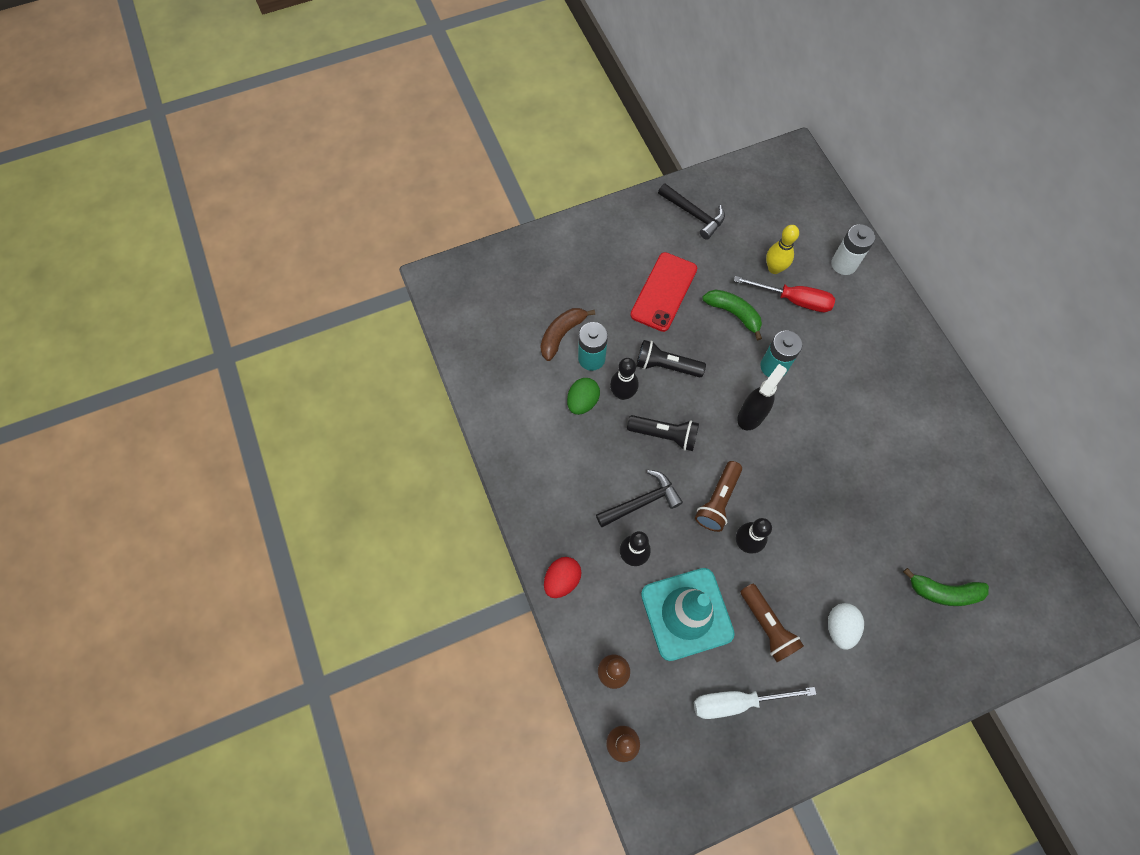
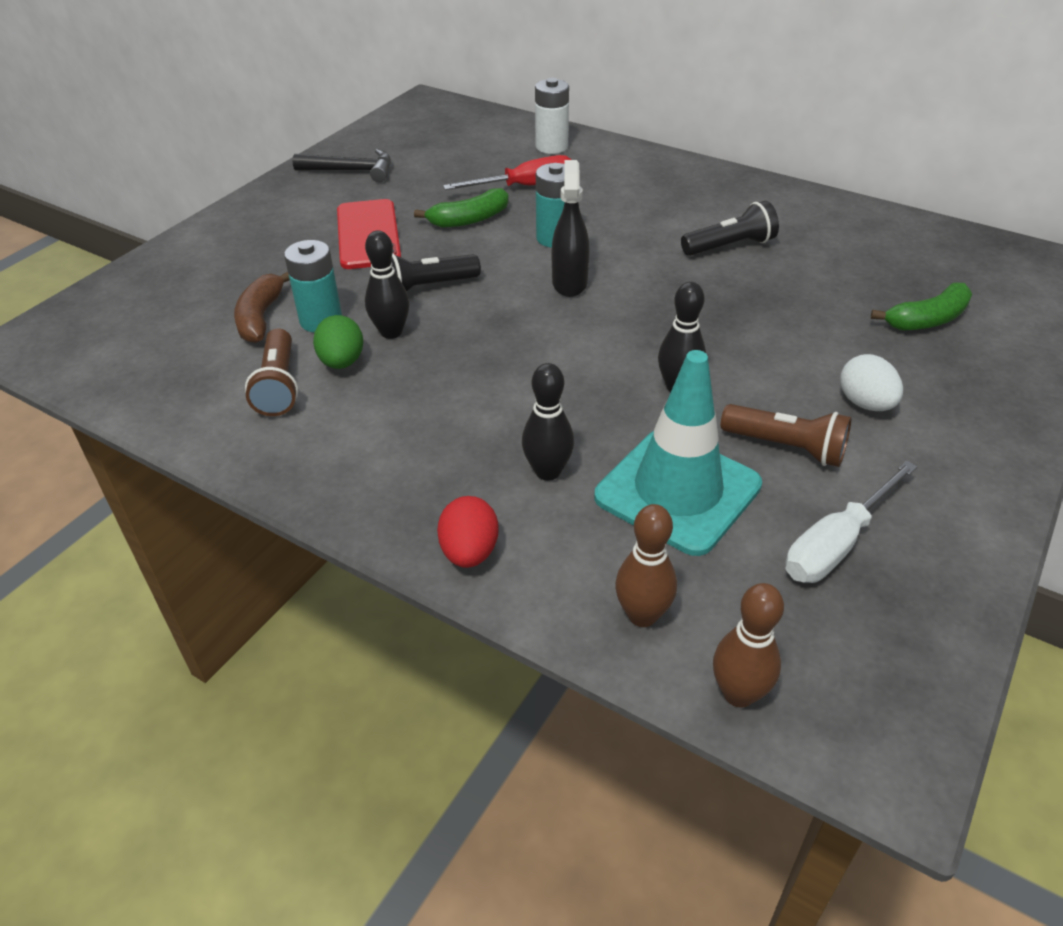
camera: 35 degrees left, 25 degrees down
black hammer [596,470,683,527] -> none
black flashlight [627,415,699,451] -> black flashlight moved to [681,201,779,256]
brown flashlight [695,461,742,532] -> brown flashlight moved to [245,328,298,416]
green banana [702,289,762,340] -> green banana turned 150 degrees clockwise [414,188,509,228]
yellow bowling pin [766,225,799,274] -> none

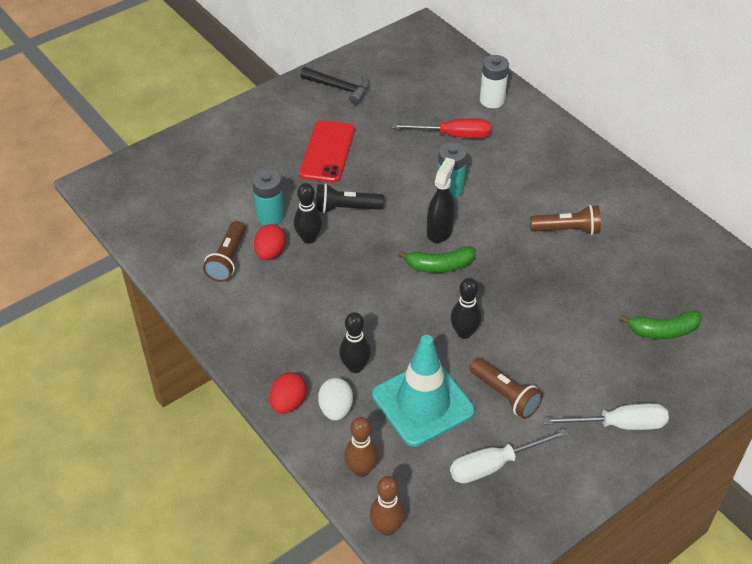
camera: 20 degrees right, 5 degrees up
brown banana [234,271,290,343] -> none
green egg [313,315,363,369] -> red egg [254,224,286,260]
green banana [414,188,509,228] -> green banana moved to [398,246,476,273]
black flashlight [681,201,779,256] -> brown flashlight [530,205,601,235]
white egg [840,354,903,411] -> white egg moved to [318,378,353,421]
none -> white screwdriver [543,403,669,430]

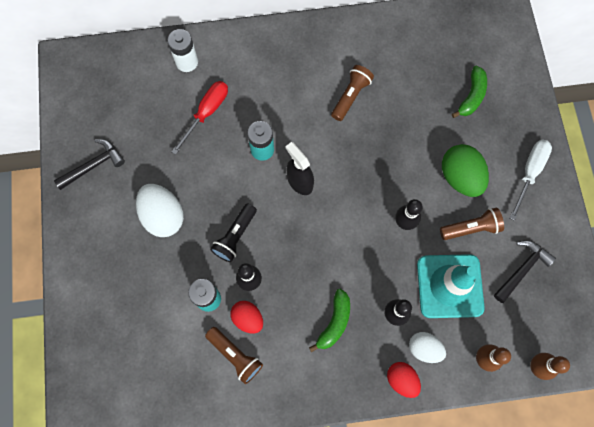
camera: 60 degrees left, 25 degrees up
red phone [299,120,355,183] -> white egg [136,184,184,237]
green banana [398,246,476,273] -> green banana moved to [309,289,350,352]
white screwdriver [450,429,568,484] -> black hammer [494,240,556,303]
none -> green egg [442,144,489,197]

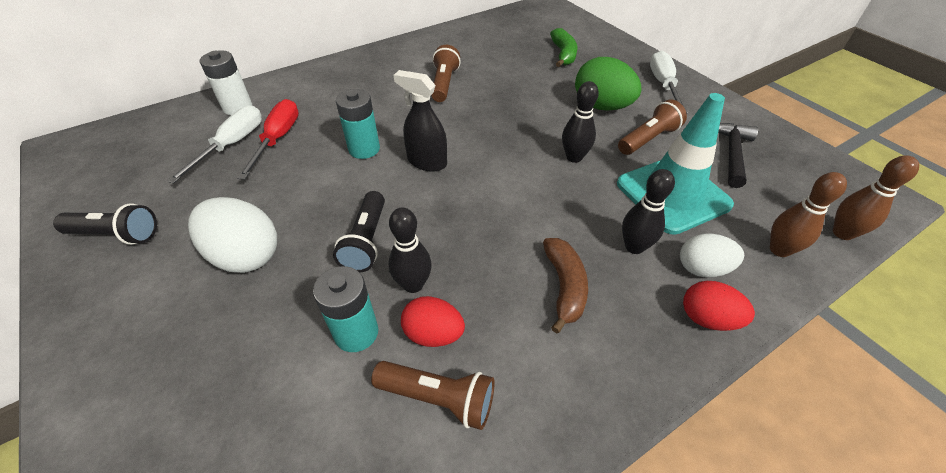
camera: 25 degrees left, 25 degrees down
black hammer [54,139,125,190] -> black flashlight [53,204,157,245]
green banana [309,289,350,352] -> brown banana [543,238,588,333]
none -> white screwdriver [167,105,262,184]

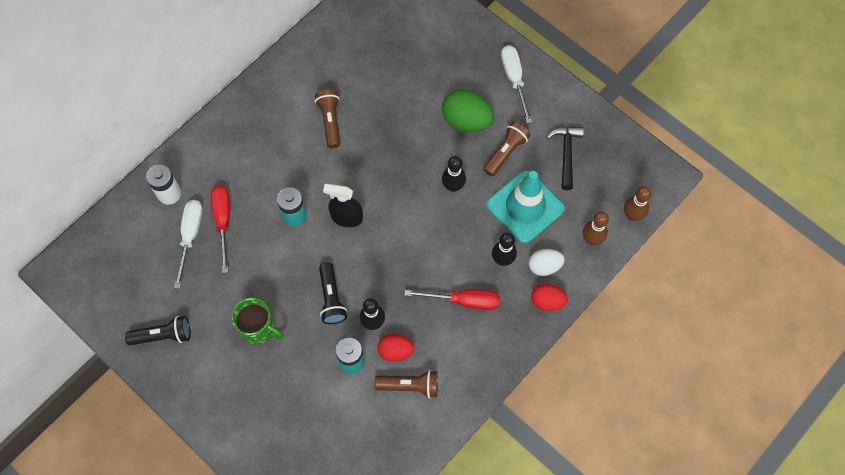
camera: 15 degrees left, 20 degrees up
white egg [188,197,277,273] -> green mug [232,298,284,345]
brown banana [543,238,588,333] -> red screwdriver [404,290,499,310]
green banana [550,28,577,67] -> none

